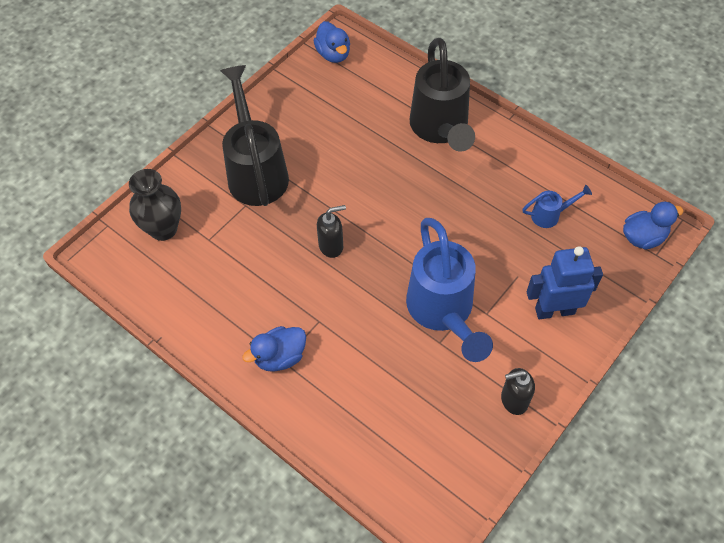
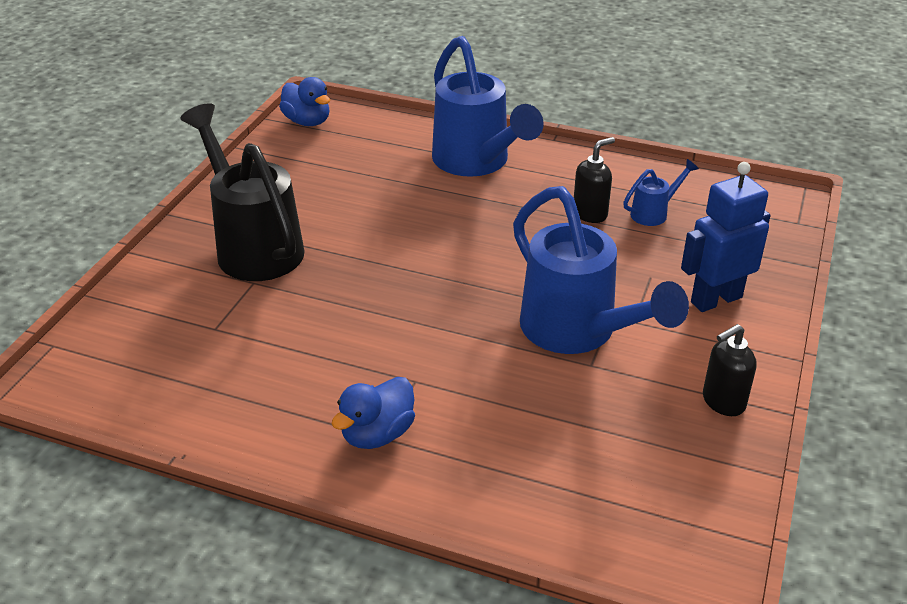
camera: 20 degrees left, 20 degrees down
black vase [129,169,181,241] -> none
black soap dispenser [317,205,346,258] -> black soap dispenser moved to [574,137,615,223]
black watering can [410,38,475,151] -> blue watering can [432,36,544,177]
blue duck [623,202,684,249] -> none

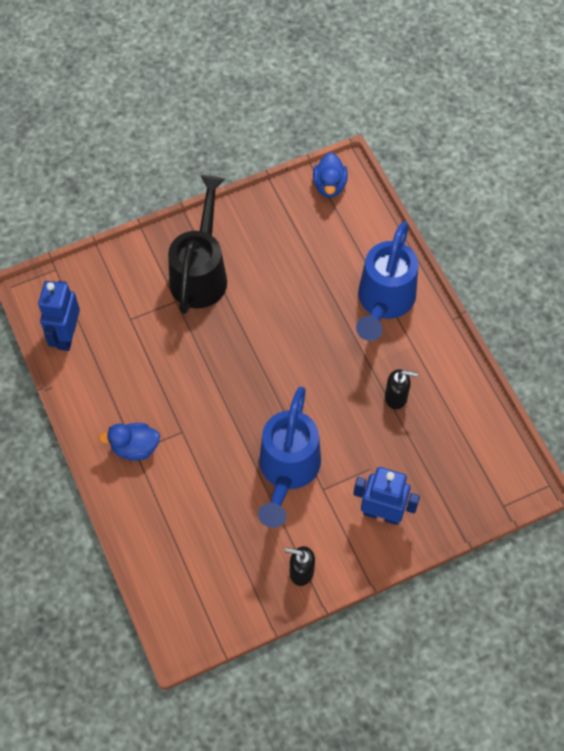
camera: 45 degrees right, 25 degrees up
blue watering can [623,159,699,226] -> none
none -> blue robot [38,281,80,351]

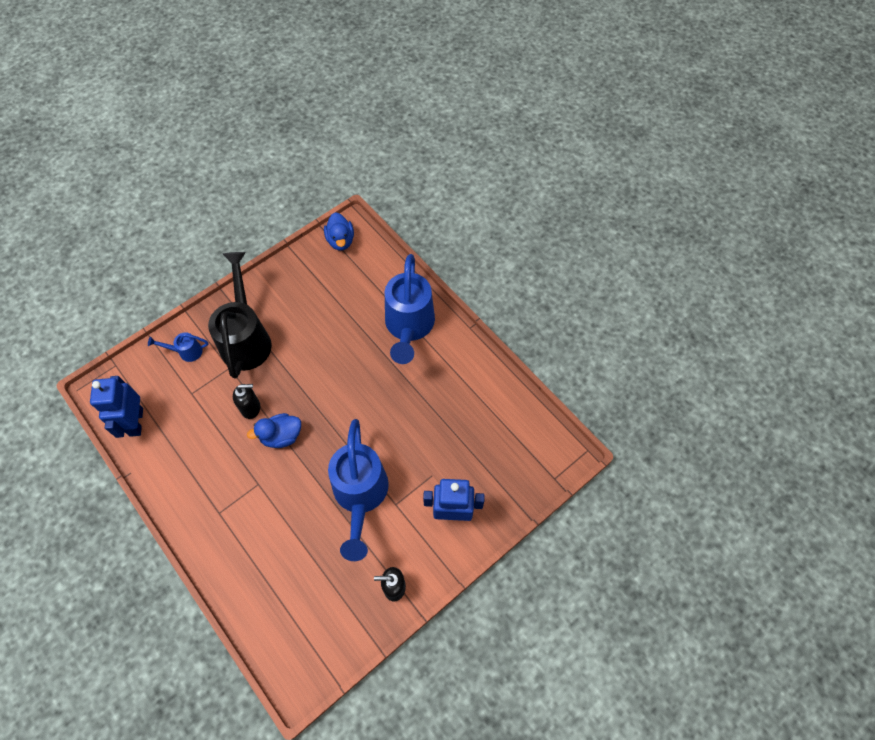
camera: 15 degrees left, 0 degrees up
blue duck [99,423,160,460] -> blue duck moved to [247,413,301,448]
black soap dispenser [385,369,418,409] -> black soap dispenser moved to [233,384,260,419]
none -> blue watering can [148,332,209,362]

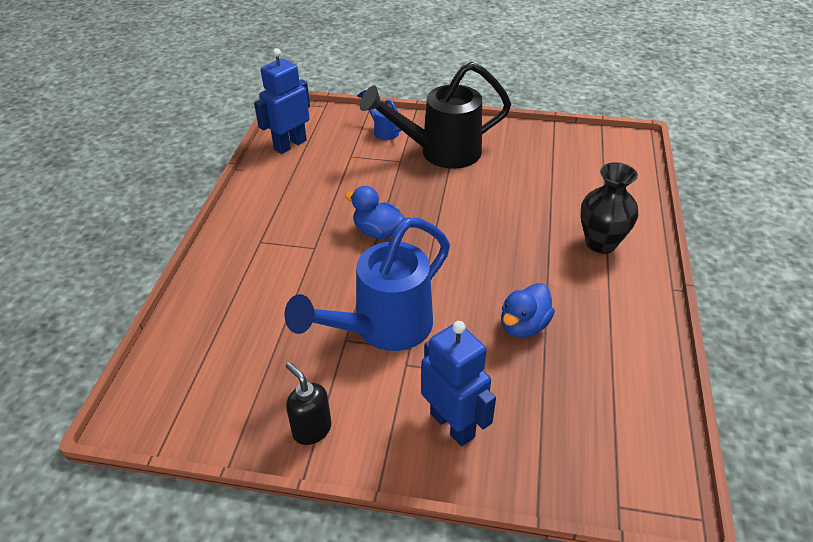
camera: 50 degrees right, 20 degrees down
black watering can [208,252,272,379] -> black watering can turned 150 degrees counterclockwise [360,62,511,169]
black soap dispenser [233,384,260,419] -> none
blue duck [324,212,354,250] -> blue duck moved to [501,283,555,338]
blue watering can [385,254,435,364] -> black vase [581,162,638,254]

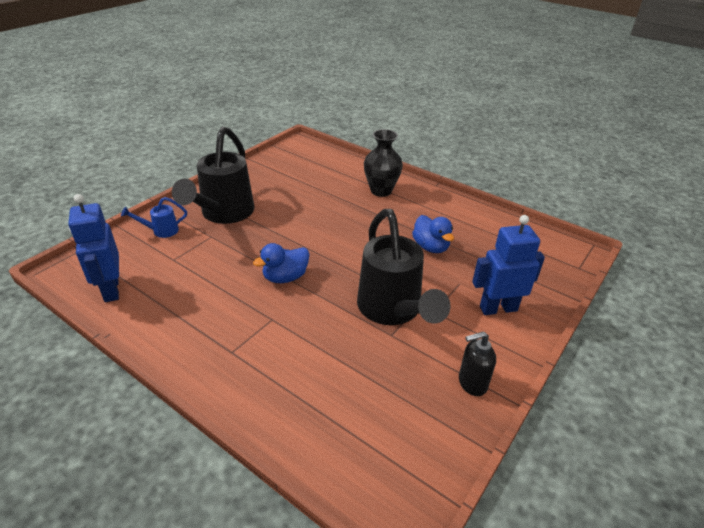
camera: 65 degrees left, 5 degrees down
blue watering can [284,218,450,351] -> black watering can [357,209,451,325]

